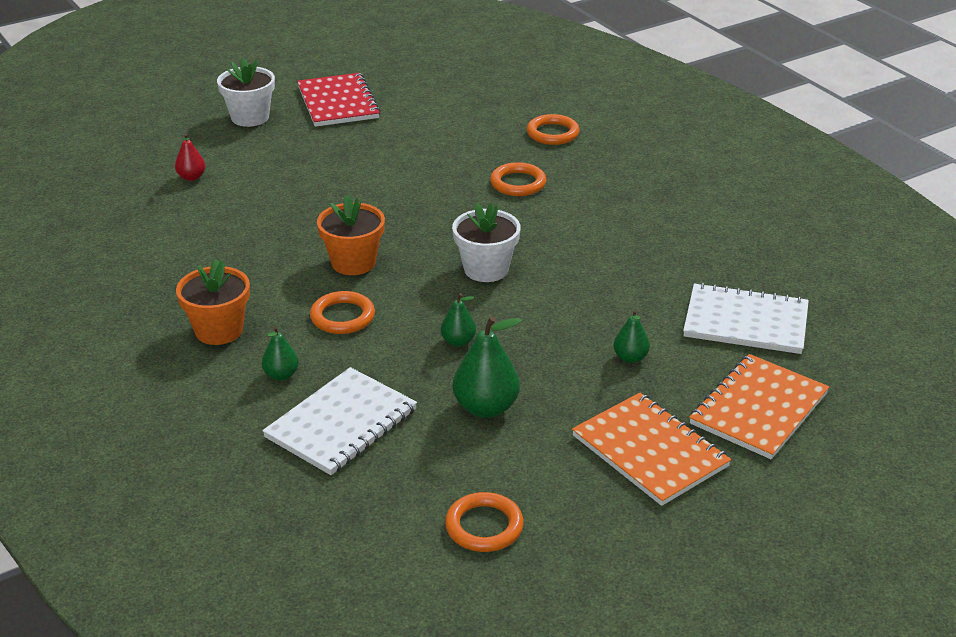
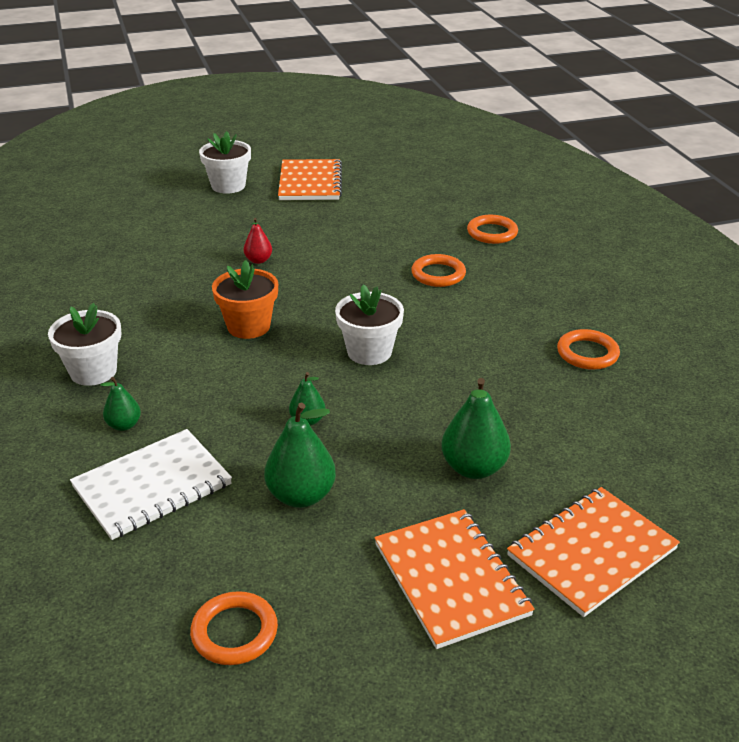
camera: 15 degrees right, 0 degrees up
red pear [175,133,205,181] -> red pear moved to [243,218,272,264]
orange flower pot [176,259,250,345] -> white flower pot [48,303,121,386]
red notebook [297,73,381,127] -> orange notebook [278,159,342,200]
orange ring [310,291,375,334] -> orange ring moved to [557,329,620,370]
green pear [613,310,650,363] -> green pear [441,378,511,479], size x1.76
white notebook [683,283,809,354] -> none

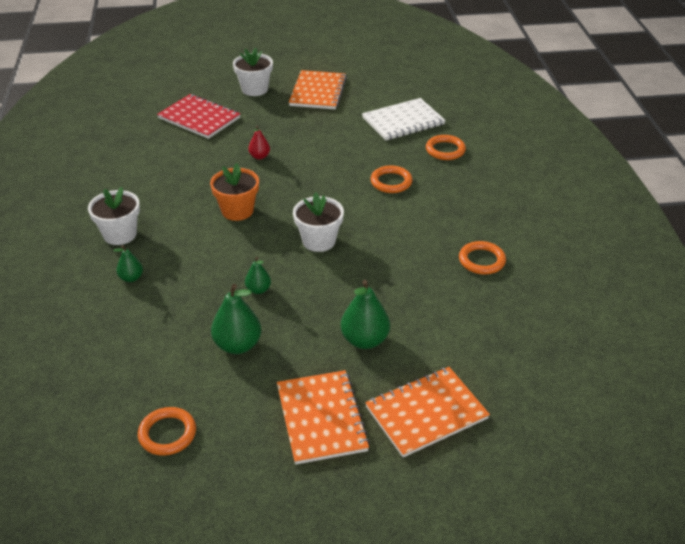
camera: 10 degrees right, 5 degrees up
white notebook [70,429,232,540] -> white notebook moved to [362,98,446,141]
none -> red notebook [157,94,240,139]

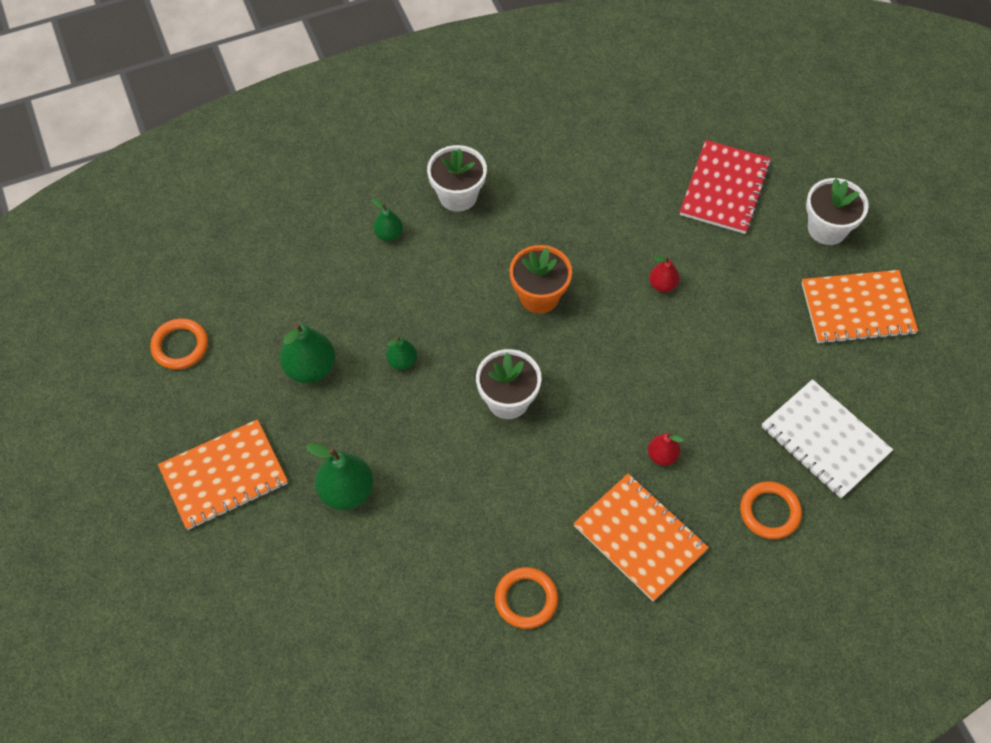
camera: 75 degrees right, 20 degrees up
orange notebook [365,367,490,457] -> orange notebook moved to [573,474,709,602]
orange ring [370,165,413,193] -> red pear [648,433,684,466]

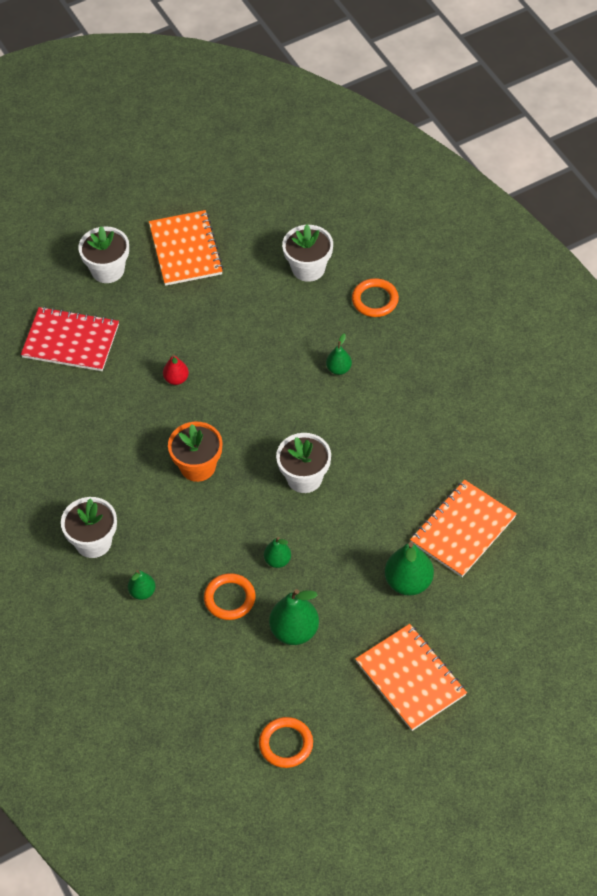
camera: 95 degrees left, 5 degrees down
orange ring [495,567,558,629] -> orange ring moved to [204,573,256,620]
orange notebook [573,474,709,602] -> orange notebook moved to [410,480,517,577]
red pear [648,433,684,466] -> green pear [326,334,352,375]
white notebook [762,379,893,499] -> white flower pot [282,224,333,282]

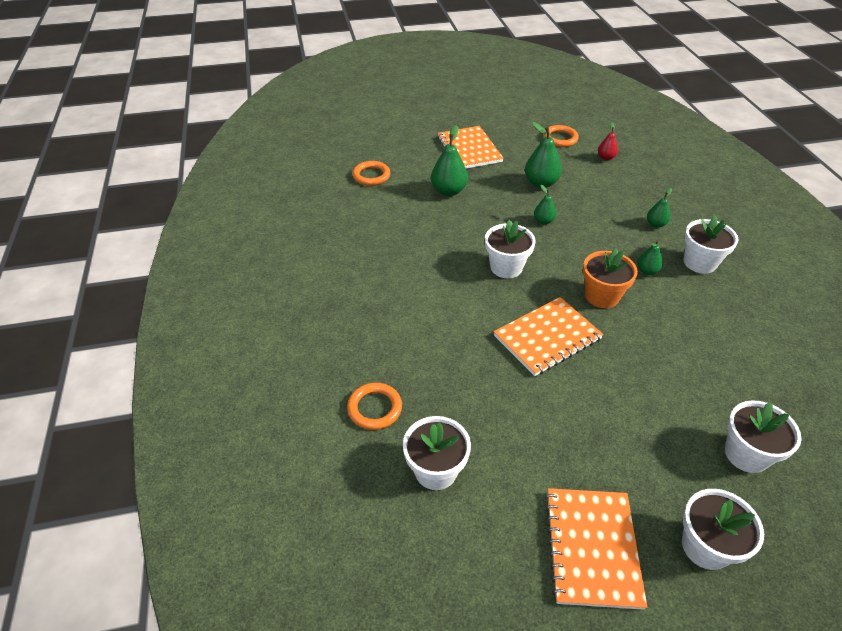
camera: 165 degrees left, 10 degrees down
red notebook [21,307,119,371] -> white flower pot [725,400,802,473]
red pear [163,354,189,385] -> red pear moved to [598,123,618,160]
orange ring [204,573,256,620] -> orange ring moved to [352,161,390,186]
green pear [326,334,352,375] -> green pear moved to [637,240,663,275]
orange notebook [410,480,517,577] -> orange notebook moved to [494,297,604,376]

